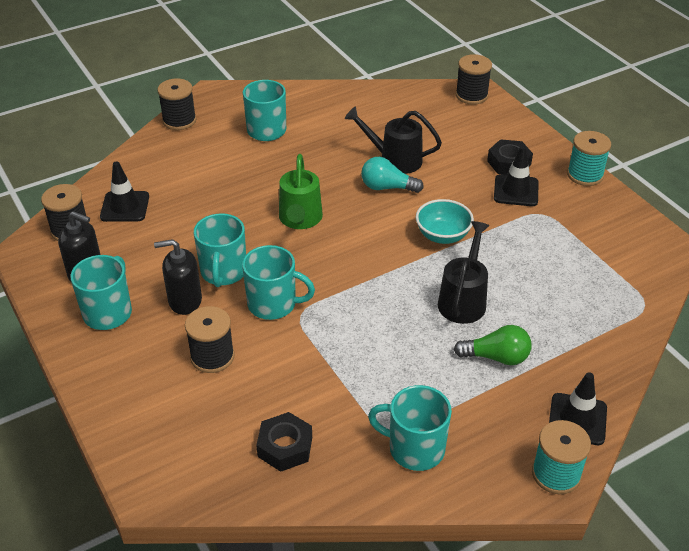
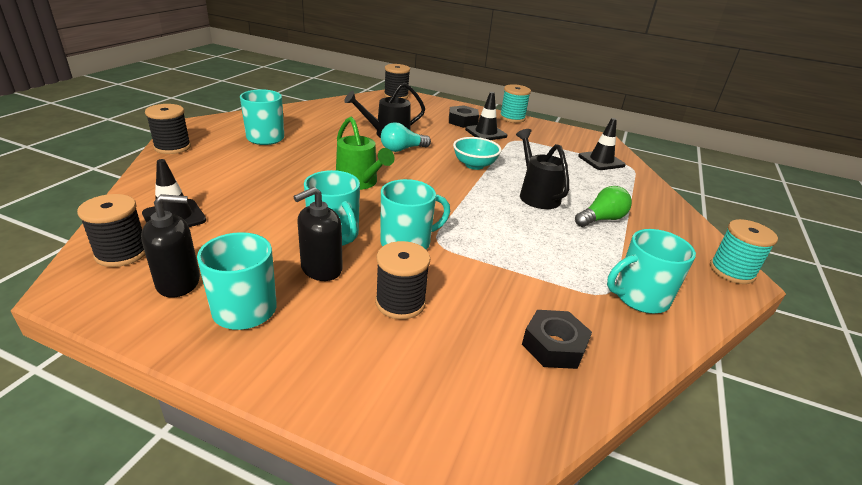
camera: 40 degrees left, 10 degrees down
black traffic cone [549,372,607,445] -> black traffic cone moved to [578,118,626,170]

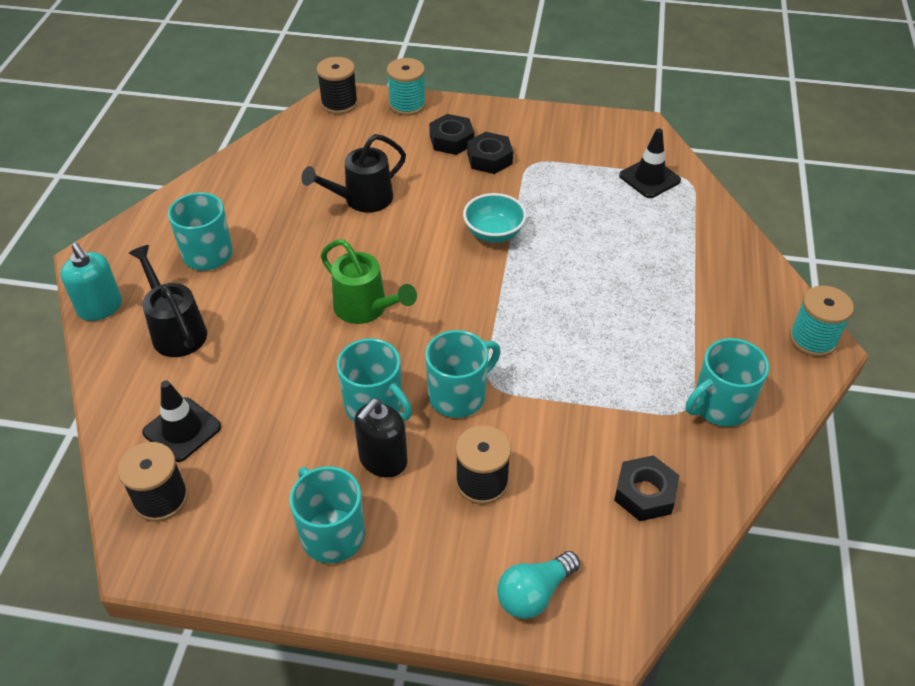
camera: 10 degrees left, 15 degrees up
black soap dispenser [141,194,200,298] -> none
black spool [145,104,191,154] -> turquoise soap dispenser [60,243,122,321]
turquoise light bulb [381,122,431,152] -> turquoise light bulb moved to [497,551,580,619]
black traffic cone [465,92,507,140] -> black nut [467,132,513,174]
turquoise spool [500,84,531,123] -> turquoise spool moved to [387,58,426,116]
black watering can [516,129,569,209] -> black watering can moved to [129,245,207,357]
green light bulb [575,186,632,227] -> none

